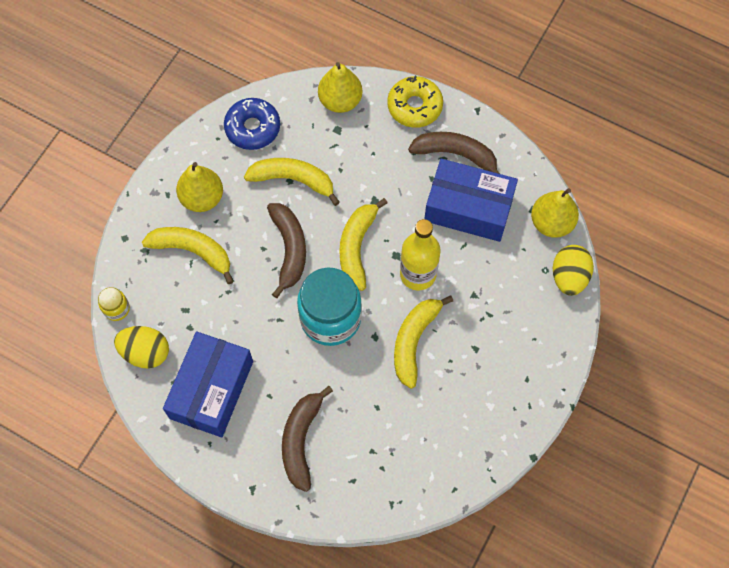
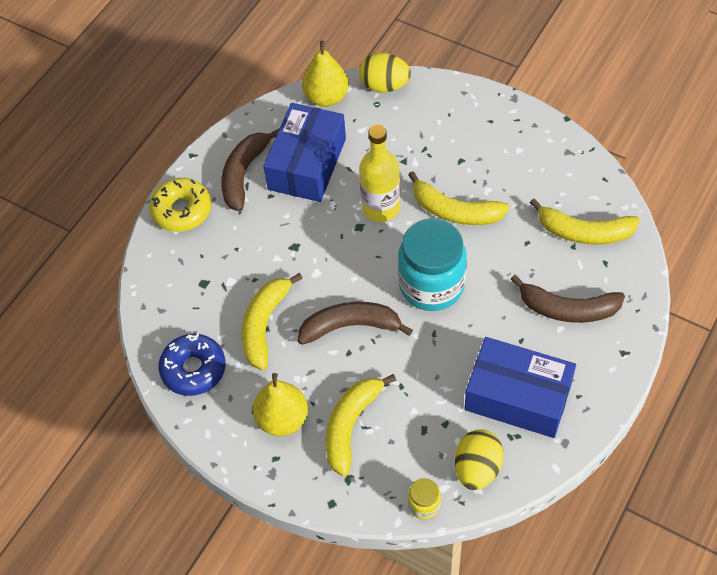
camera: 85 degrees left, 10 degrees down
yellow pear [318,62,362,113] -> none
yellow banana [339,198,387,291] -> yellow banana moved to [530,199,640,245]

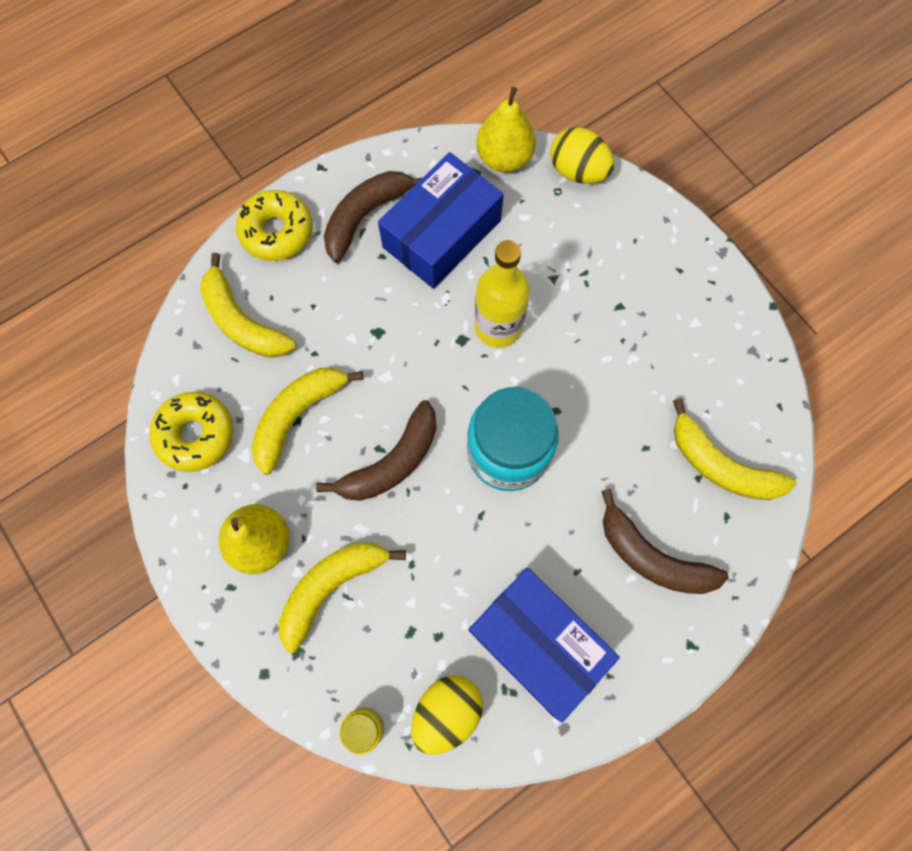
camera: 20 degrees right, 15 degrees up
blue donut [158,333,226,396] -> yellow donut [150,392,233,472]
brown banana [298,302,413,345] -> brown banana turned 120 degrees clockwise [316,400,437,501]
yellow banana [408,171,509,225] -> yellow banana moved to [200,253,296,358]

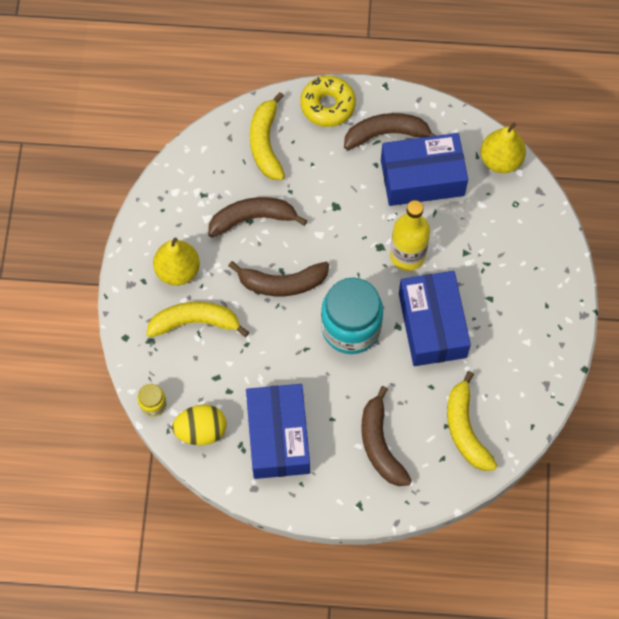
camera: 40 degrees right, 5 degrees down
yellow donut [150,392,233,472] -> none
yellow banana [252,368,364,475] -> brown banana [208,197,307,238]
yellow egg [550,127,614,184] -> none
none -> blue box [399,271,471,366]

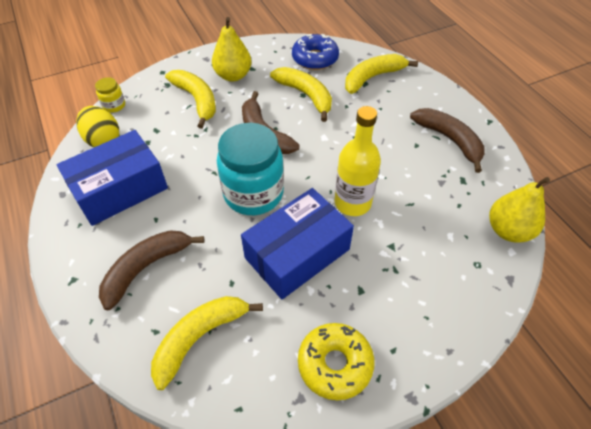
camera: 60 degrees right, 15 degrees down
brown banana [208,197,307,238] -> yellow banana [270,67,332,122]
yellow donut [300,76,356,127] -> yellow donut moved to [298,323,375,400]
blue box [381,133,468,206] -> none
none -> blue donut [292,34,339,70]

